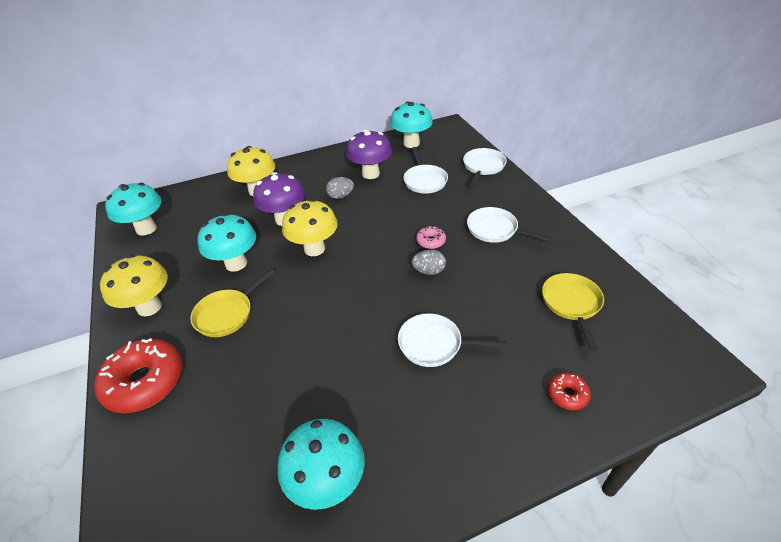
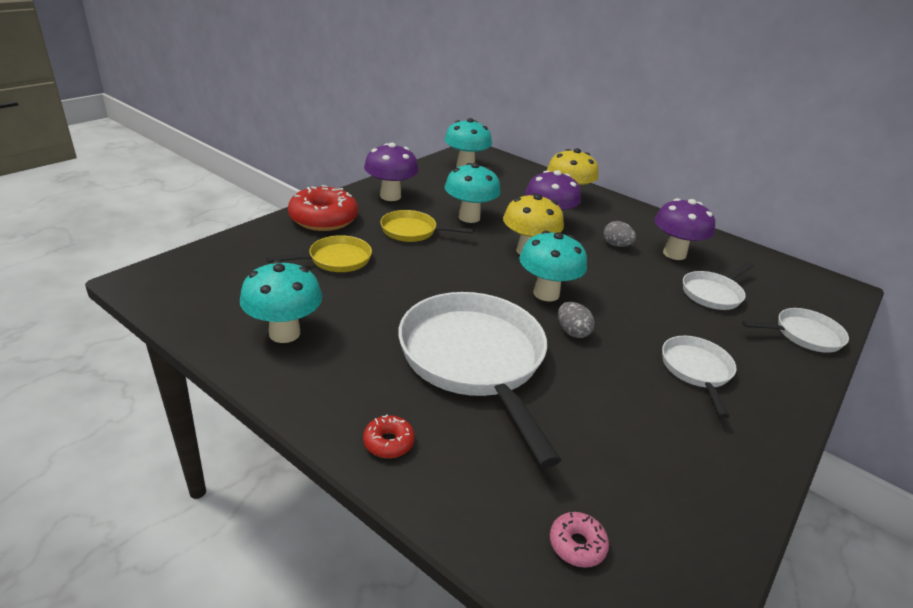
camera: 55 degrees right, 10 degrees down
yellow mushroom [100,255,168,317] -> purple mushroom [364,143,419,201]
turquoise mushroom [390,102,433,148] -> turquoise mushroom moved to [519,231,587,302]
white pan [398,313,506,367] -> white pan [398,292,561,468], size x2.00
pink donut [416,226,446,249] -> pink donut moved to [550,512,609,568]
yellow pan [542,273,604,351] -> yellow pan moved to [266,235,372,272]
red donut [548,373,591,410] -> red donut moved to [363,415,415,458]

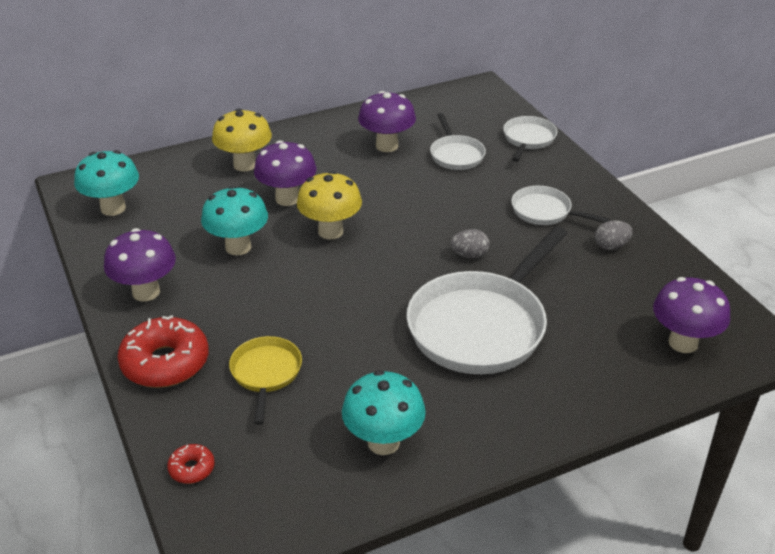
camera: 60 degrees left, 5 degrees up
red donut [363,415,415,458] -> red donut moved to [167,444,215,484]
yellow pan [380,210,474,242] -> none
white pan [398,292,561,468] -> white pan turned 60 degrees counterclockwise [406,226,568,374]
turquoise mushroom [519,231,587,302] -> none
pink donut [550,512,609,568] -> purple mushroom [653,277,730,353]
grey egg [604,221,636,247] -> grey egg moved to [595,220,633,250]

